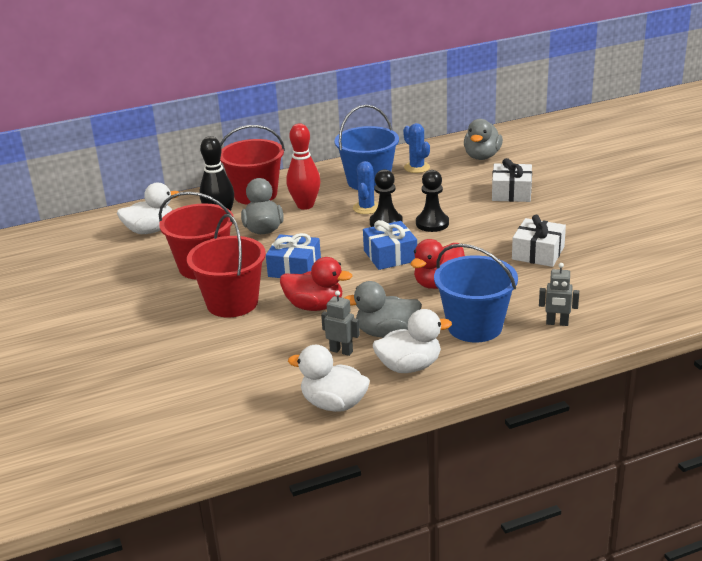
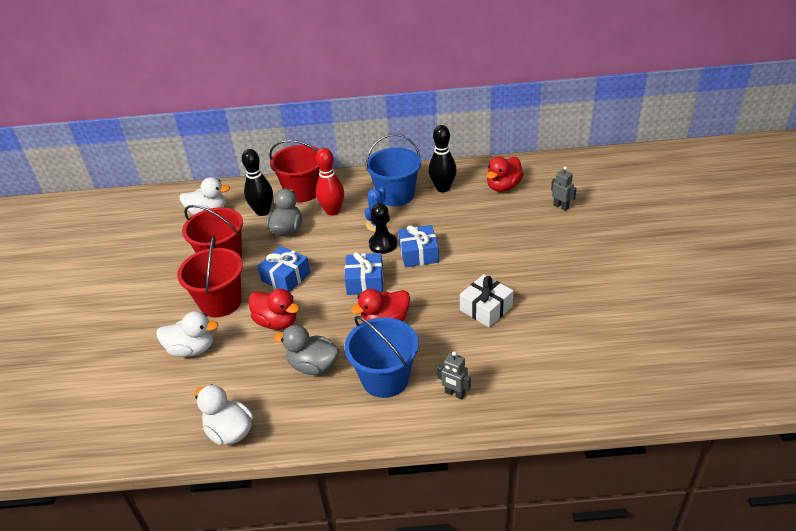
camera: 20 degrees right, 10 degrees up
grey robot [321,291,360,356] -> grey robot moved to [551,166,577,211]
white duck [373,309,452,373] -> white duck moved to [157,311,219,357]
blue cactus [403,123,430,173] -> black bowling pin [429,125,456,192]
black pawn [416,170,449,232] -> blue gift [398,225,439,267]
grey duck [464,119,503,160] -> red duck [487,157,524,192]
white gift [492,158,532,202] -> none

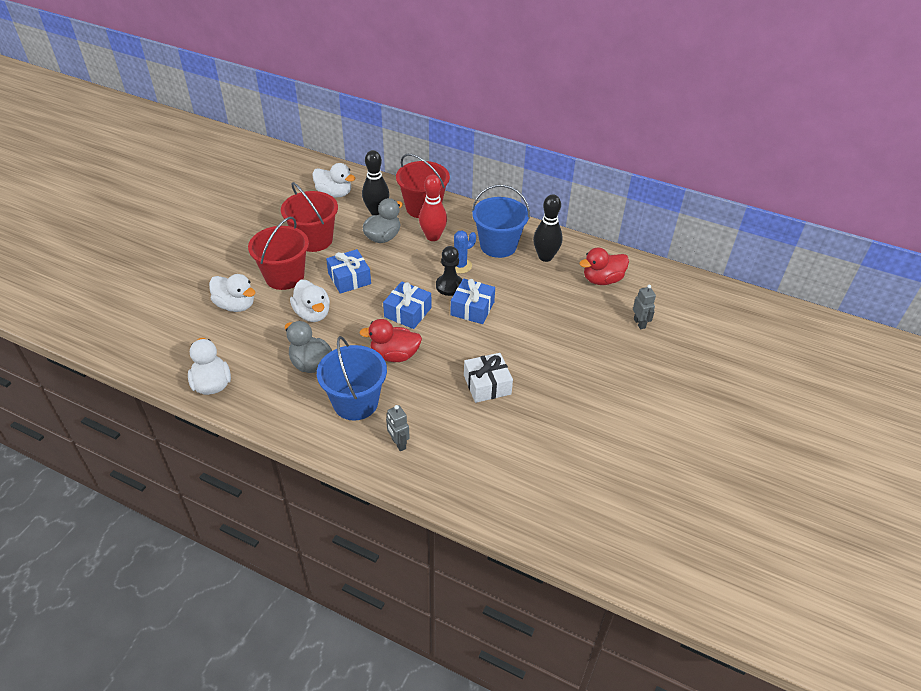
camera: 25 degrees right, 5 degrees up
red duck [249,289,299,330] -> white duck [290,280,330,322]

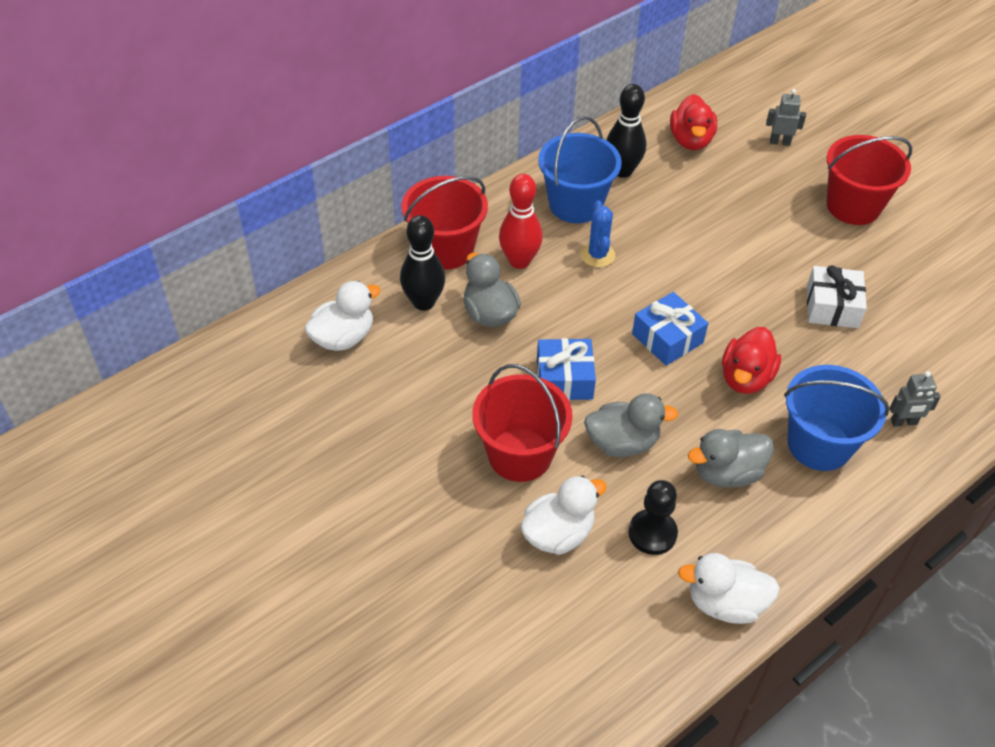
camera: 65 degrees left, 5 degrees up
red bucket [281,182,338,252] -> red bucket moved to [827,135,912,225]
white duck [290,280,330,322] -> grey duck [584,393,678,457]
black pawn [436,246,463,296] -> black pawn moved to [628,480,678,555]
blue gift [451,278,495,324] -> none

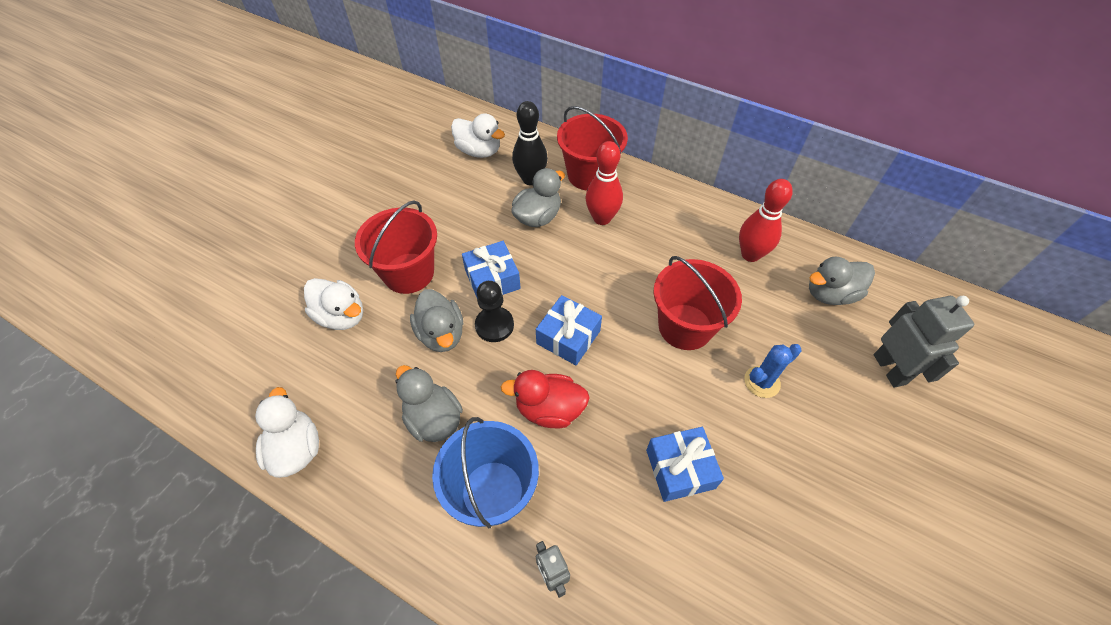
camera: 70 degrees right, 5 degrees up
blue bucket [538,116,622,223] -> none
blue cactus [580,200,615,267] -> blue cactus moved to [744,344,801,398]
black bowling pin [607,84,647,178] -> red bowling pin [739,179,793,262]
black pawn [628,480,678,555] -> black pawn moved to [475,281,514,342]
red duck [670,94,717,150] -> grey duck [809,256,875,305]
grey robot [766,89,806,146] -> grey robot [874,296,974,388], size x1.73
white gift [807,265,867,328] -> blue gift [646,427,724,502]
red bucket [827,135,912,225] -> red bucket moved to [654,256,742,350]

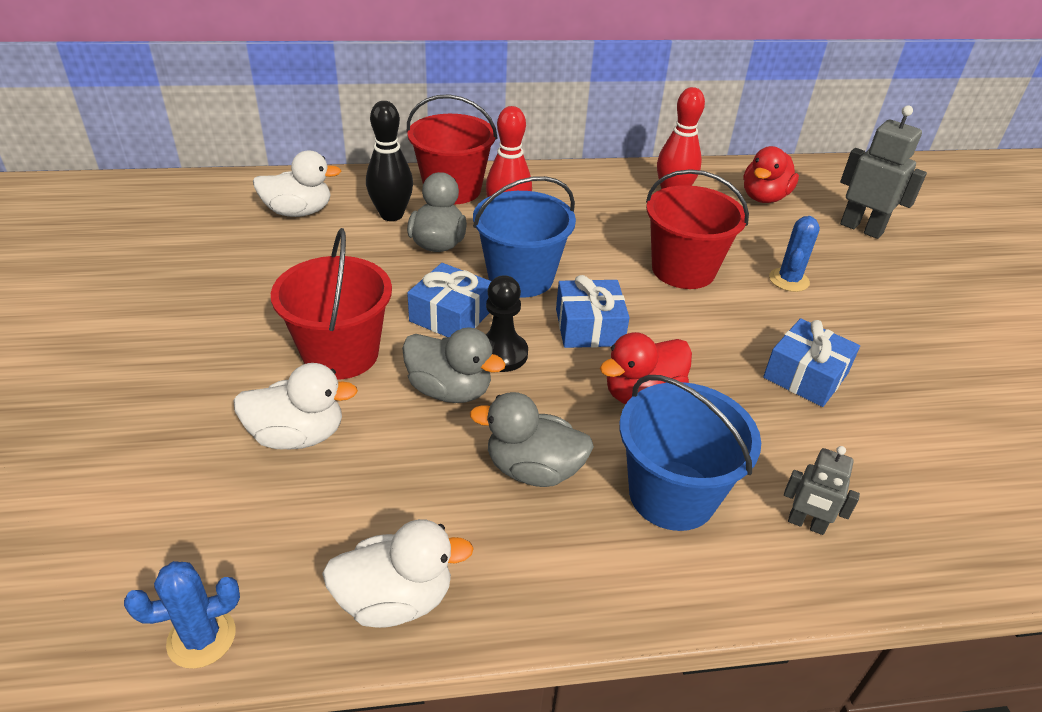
camera: 40 degrees left, 15 degrees down
white duck [255,387,319,478] -> white duck turned 135 degrees clockwise [322,519,474,628]
grey duck [809,256,875,305] -> red duck [743,146,799,203]
none -> blue cactus [124,561,240,669]
none -> blue bucket [473,176,576,297]

